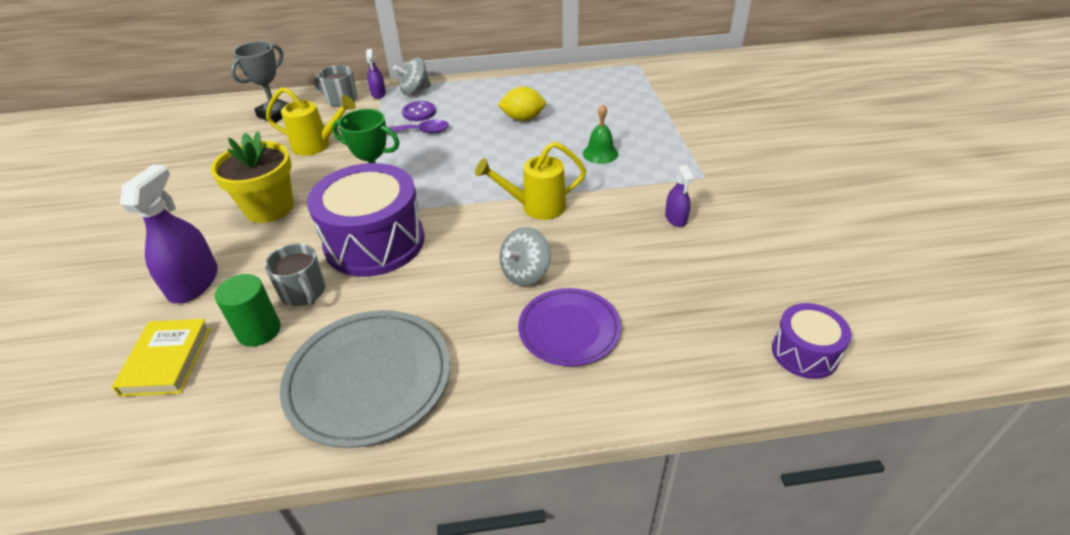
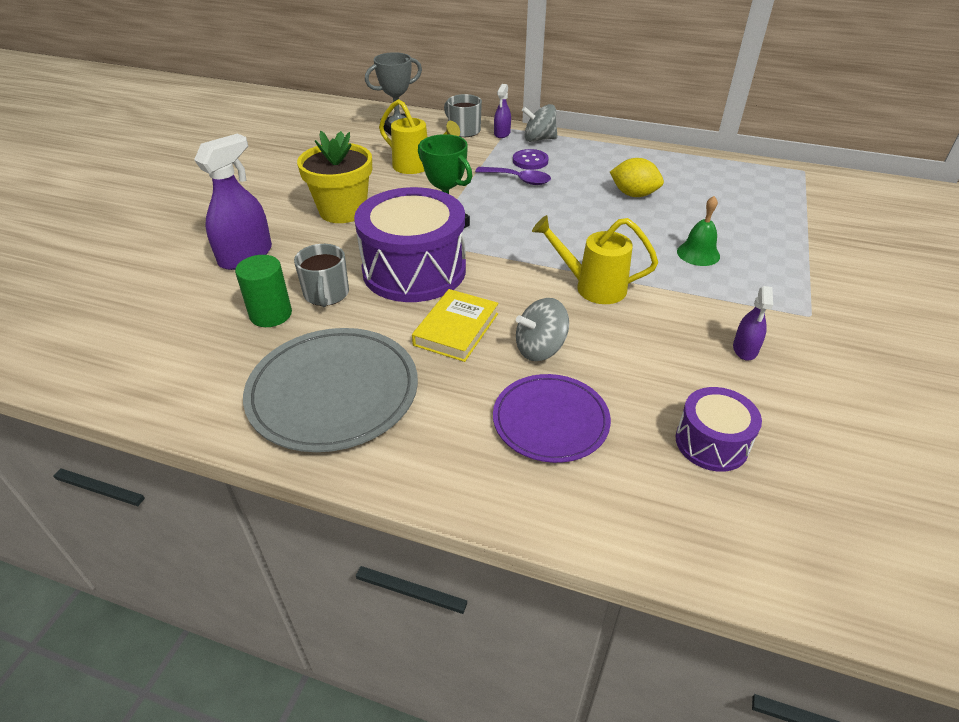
camera: 25 degrees right, 0 degrees up
yellow book [112,319,211,397] -> yellow book moved to [412,289,498,362]
purple drum [772,303,852,379] -> purple drum moved to [676,387,762,472]

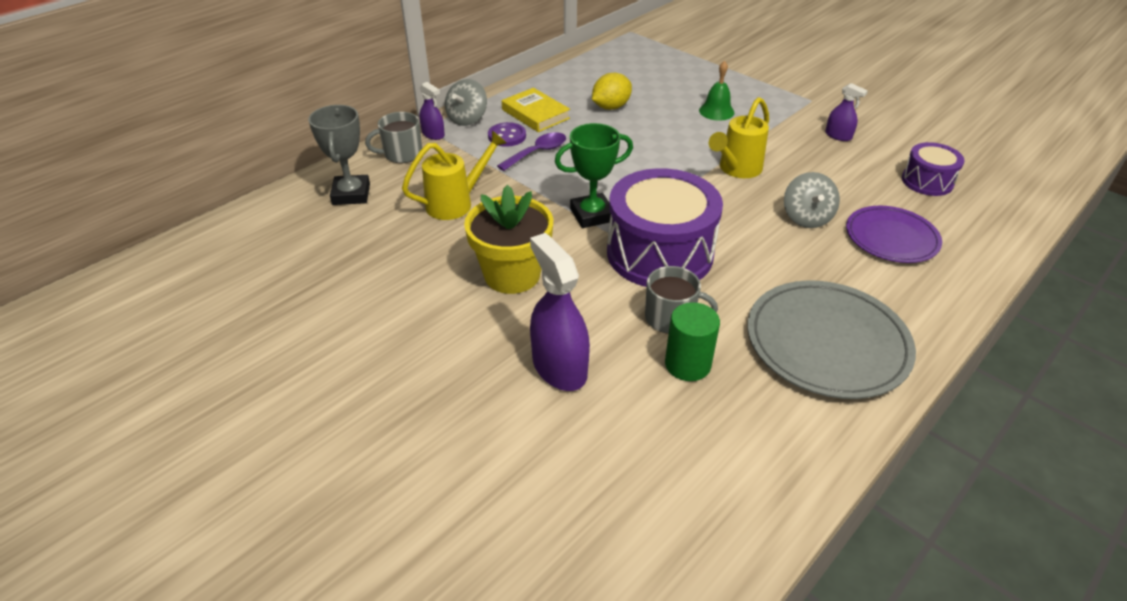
camera: 65 degrees left, 0 degrees up
yellow book [412,289,498,362] -> yellow book moved to [502,88,570,132]

